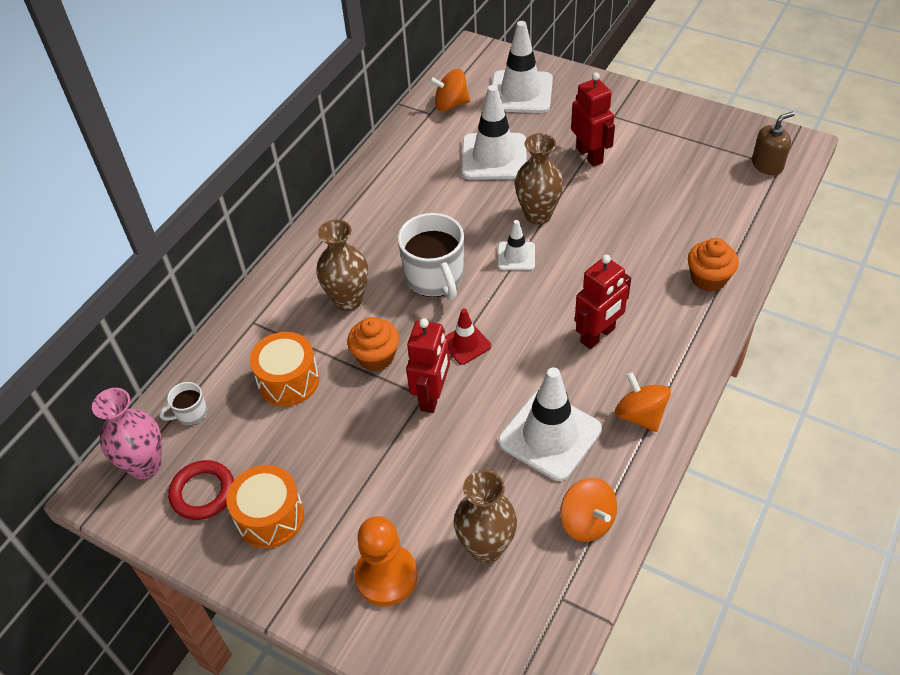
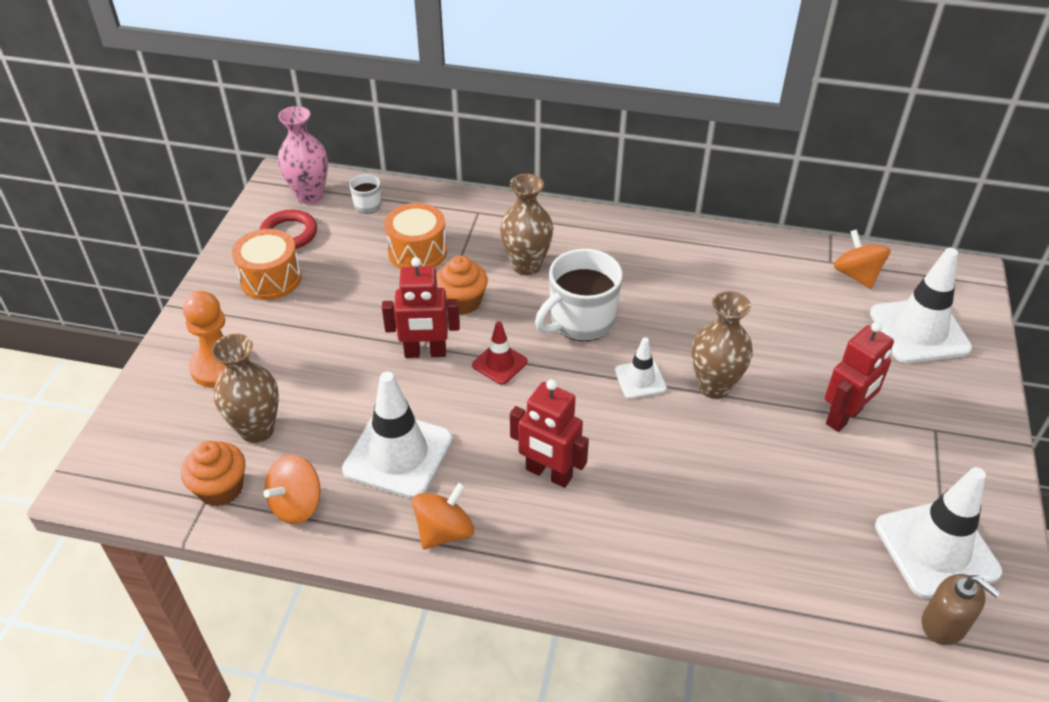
camera: 70 degrees right, 5 degrees down
white traffic cone [461,85,527,180] -> white traffic cone moved to [875,467,1002,599]
orange cupcake [688,238,739,292] -> orange cupcake moved to [181,441,245,507]

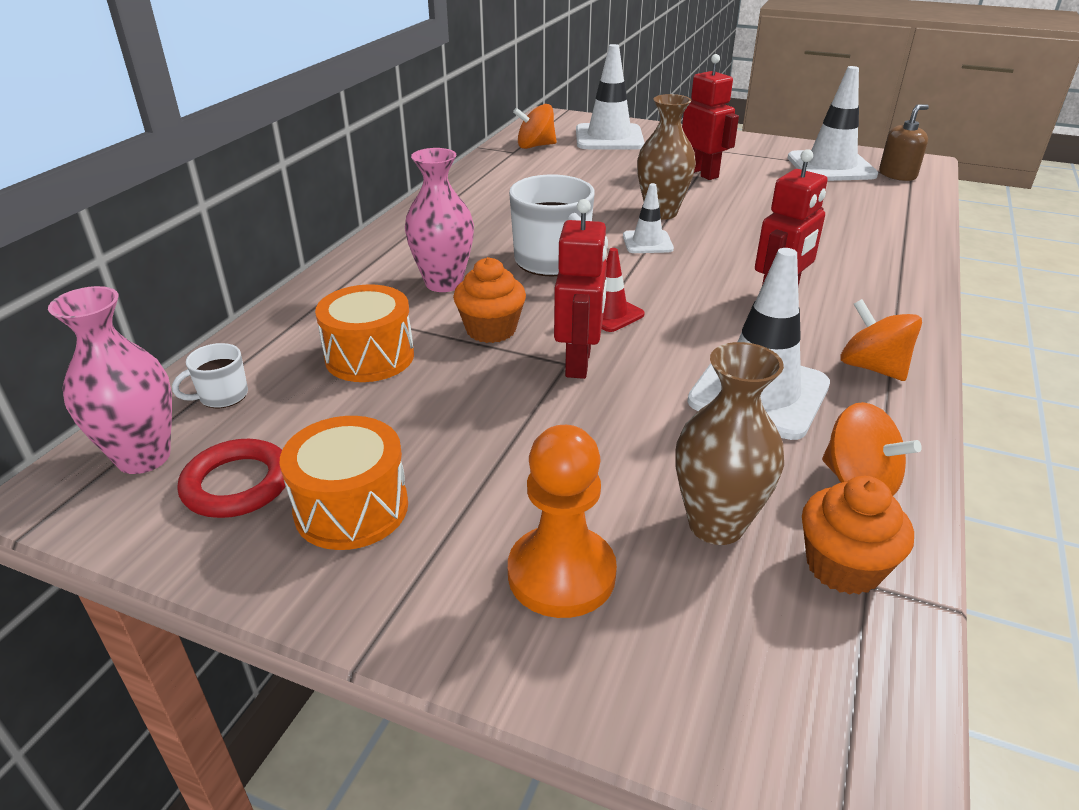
camera: 80 degrees left, 10 degrees down
brown vase [500,174,554,276] -> pink vase [405,148,474,292]

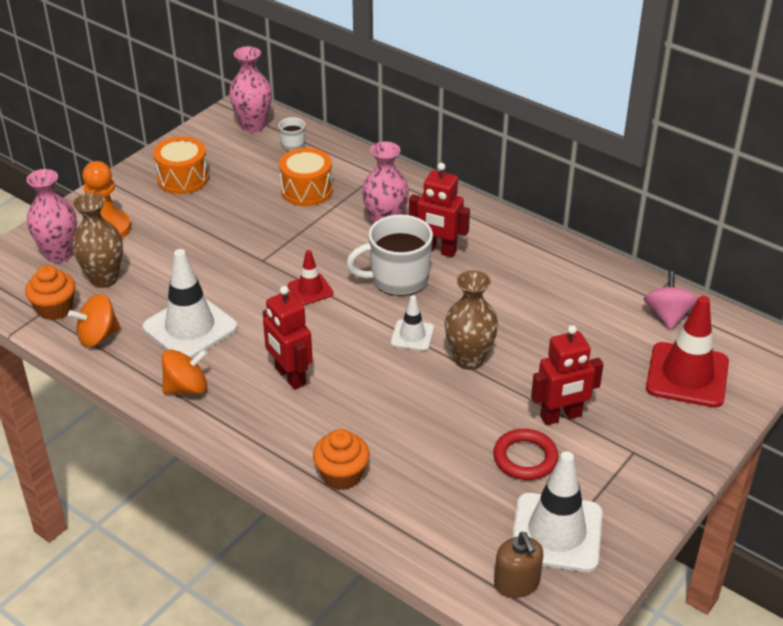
camera: 105 degrees right, 5 degrees up
red ring [177,439,286,518] -> red ring moved to [493,429,558,480]
orange cupcake [453,257,526,343] -> orange cupcake moved to [313,429,370,490]
orange spinning top [513,104,557,149] -> pink spinning top [644,271,698,330]
red robot [554,199,608,379] -> red robot moved to [409,163,470,257]
white traffic cone [576,44,645,150] -> red traffic cone [646,296,729,408]
none -> pink vase [27,169,77,263]

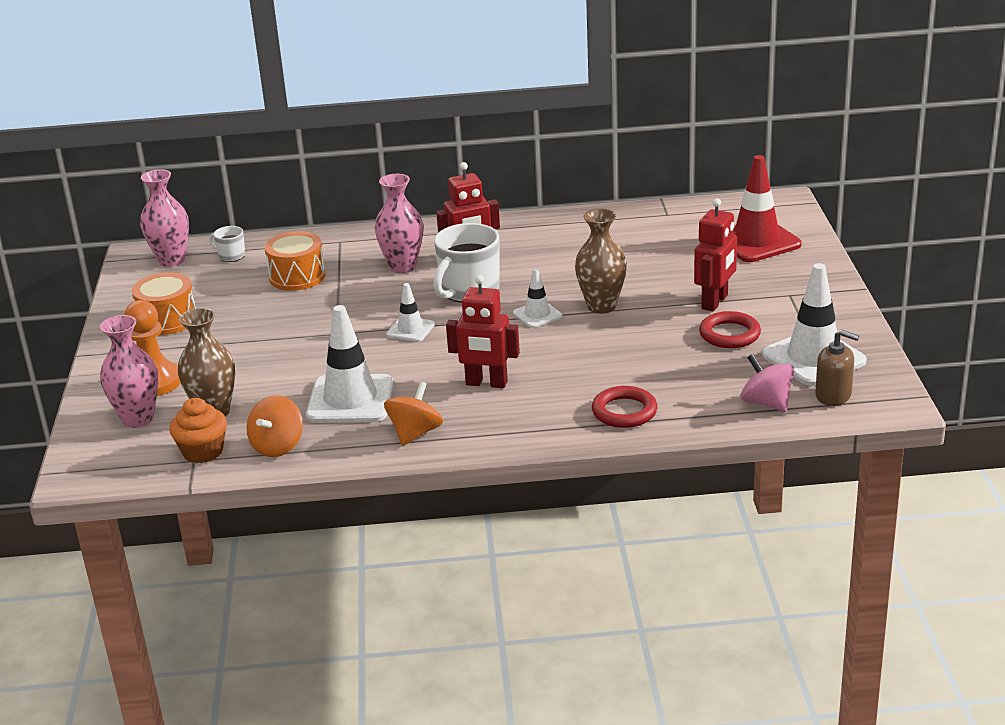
camera: 40 degrees left, 10 degrees down
red traffic cone [288,250,334,305] -> white traffic cone [386,283,435,342]
orange cupcake [313,429,370,490] -> red ring [592,386,657,428]
pink spinning top [644,271,698,330] -> pink spinning top moved to [741,354,794,412]

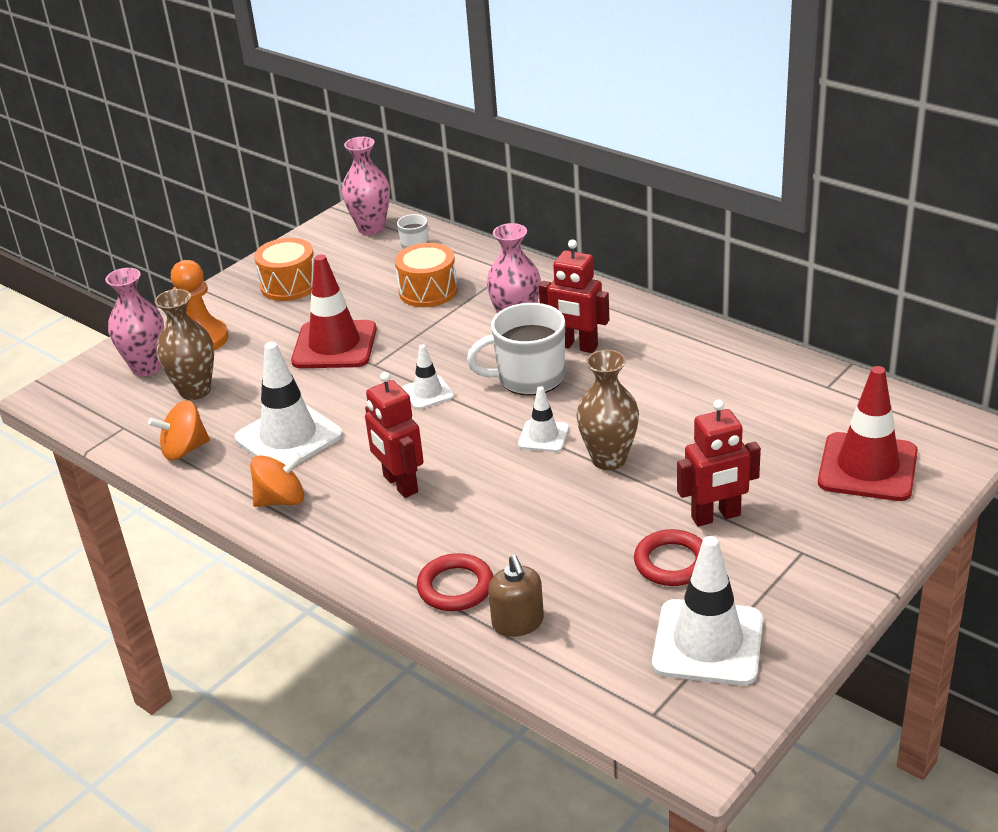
camera: 45 degrees right, 5 degrees up
orange cupcake [169,398,227,463] -> none
pink spinning top [741,354,794,412] -> none
brown soap dispenser [815,329,859,406] -> brown soap dispenser moved to [488,555,544,637]
none -> red traffic cone [291,255,377,368]

